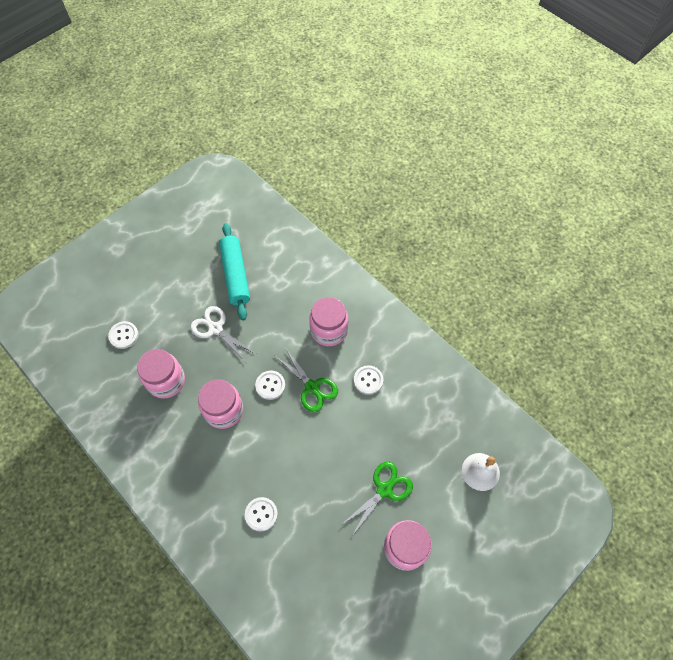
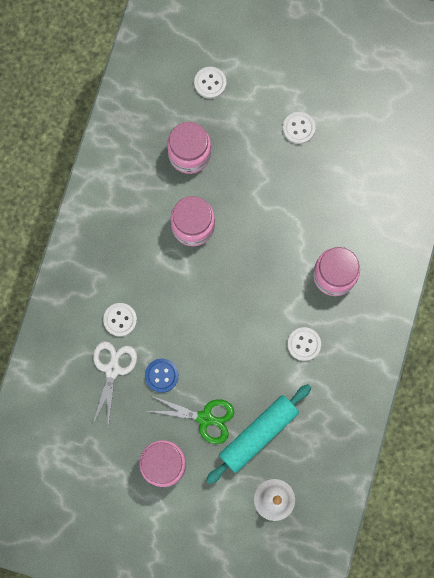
camera: 60 degrees right, 15 degrees up
white scissors [191,306,256,361] -> white scissors moved to [92,341,137,427]
turquoise rolling pin [219,223,250,321] -> turquoise rolling pin moved to [206,384,311,484]
white button [255,371,285,400] -> white button moved to [283,112,315,144]
green scissors [274,347,338,412] -> none
none -> blue button [145,359,179,393]

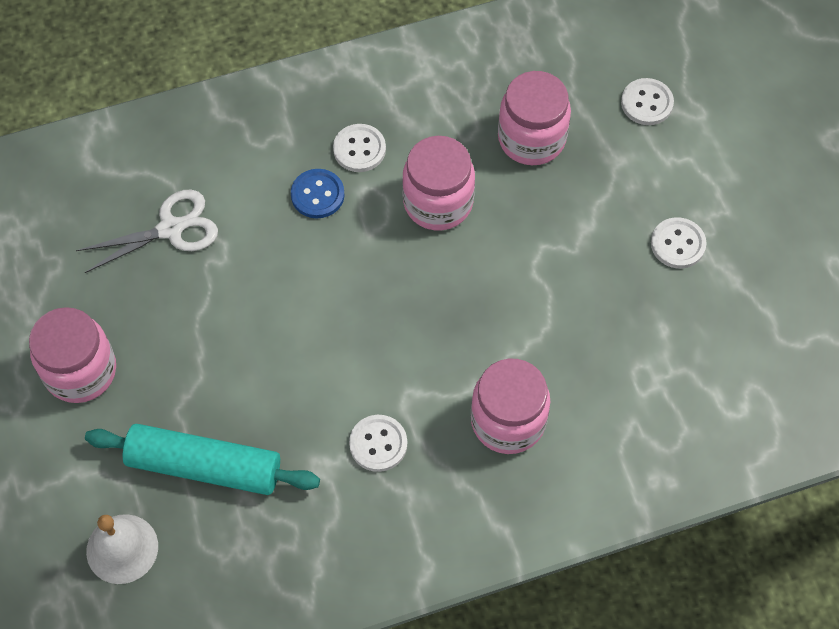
camera: 55 degrees right, 15 degrees down
white button [103,303,137,337] -> white button moved to [333,124,386,172]
blue button [145,359,179,393] -> blue button moved to [291,169,345,219]
green scissors [148,396,234,444] -> none

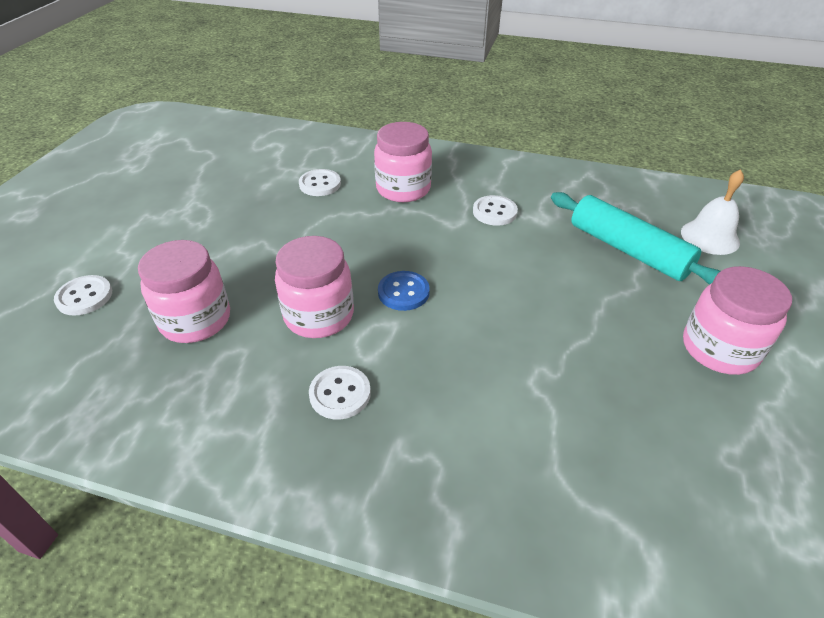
camera: 145 degrees left, 20 degrees down
white scissors [76,190,218,273] -> none
blue button [291,169,345,219] -> blue button moved to [378,271,430,311]
white button [651,217,707,269] -> white button moved to [299,169,341,196]

